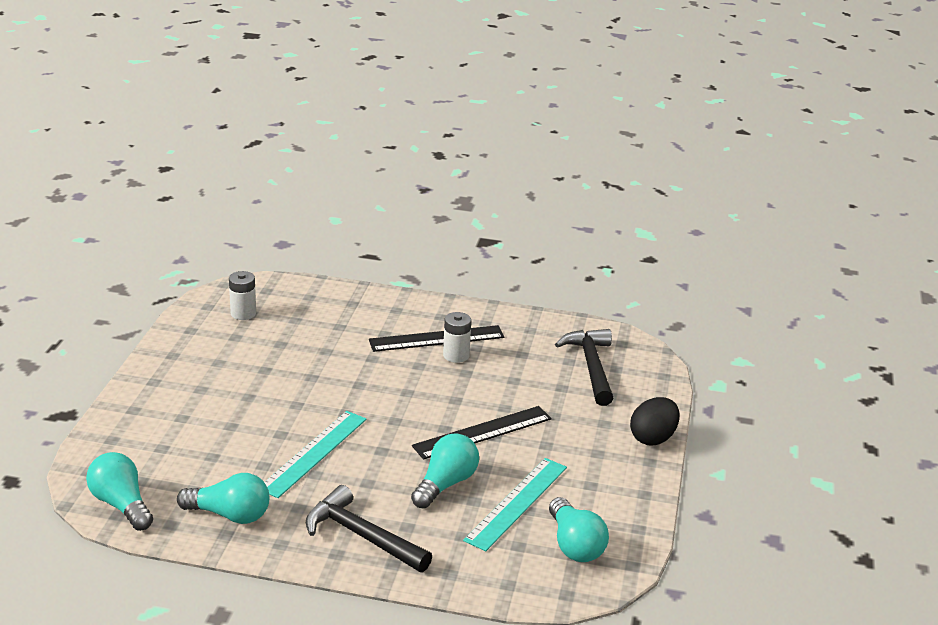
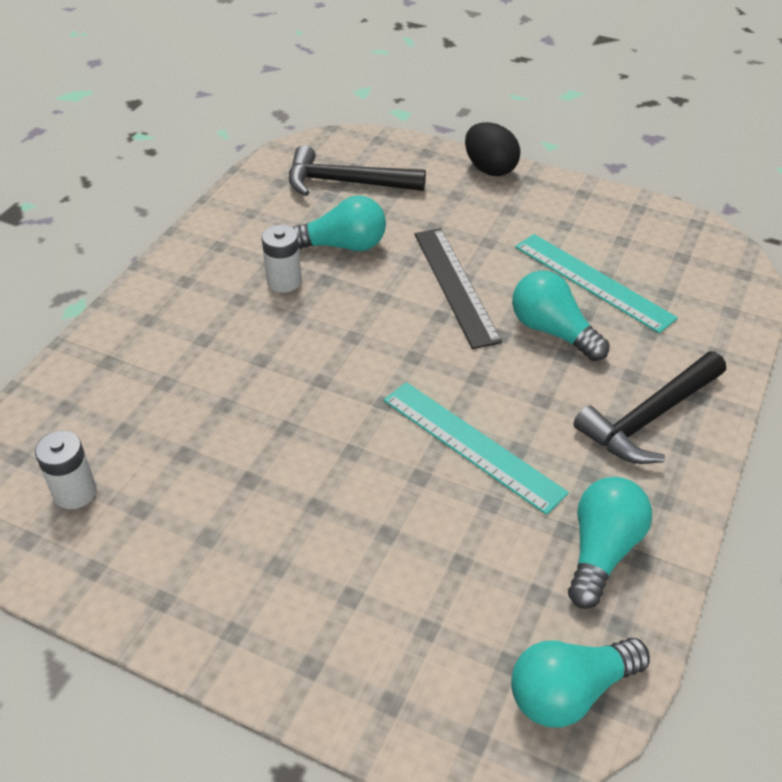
camera: 75 degrees left, 15 degrees up
black ruler [369,325,504,352] -> none
turquoise light bulb [549,497,609,562] -> turquoise light bulb moved to [293,195,386,251]

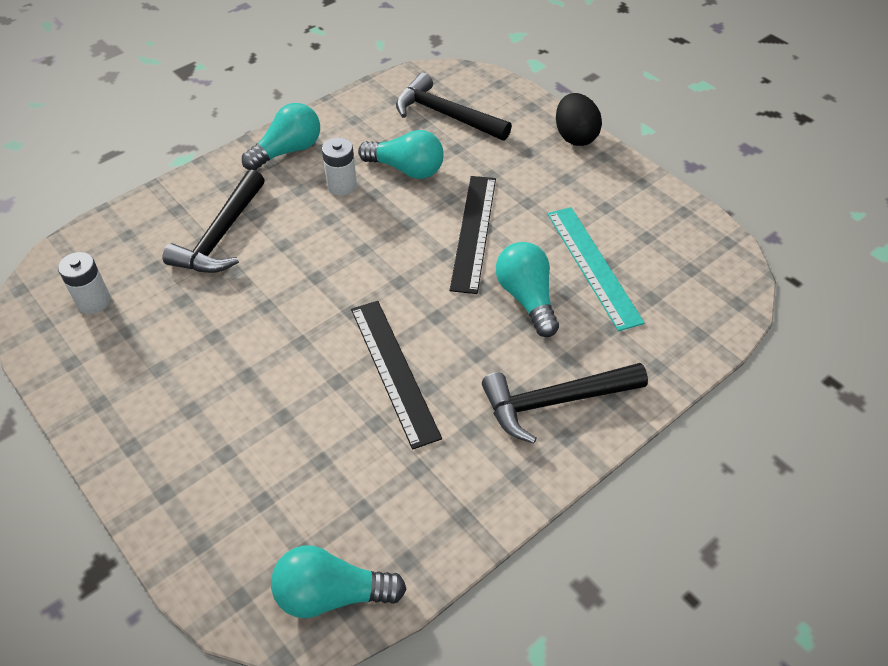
camera: 25 degrees right, 5 degrees up
turquoise ruler [384,382,569,515] -> black ruler [351,301,442,450]
turquoise light bulb [568,477,652,609] -> turquoise light bulb moved to [242,103,320,170]
none -> black hammer [163,170,265,273]

